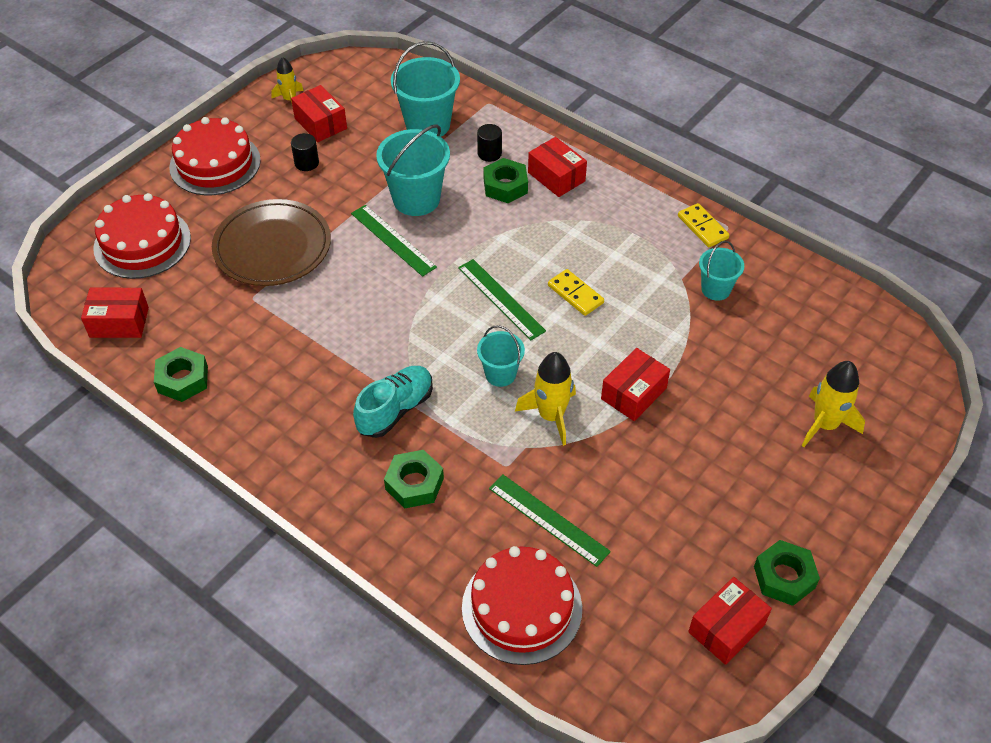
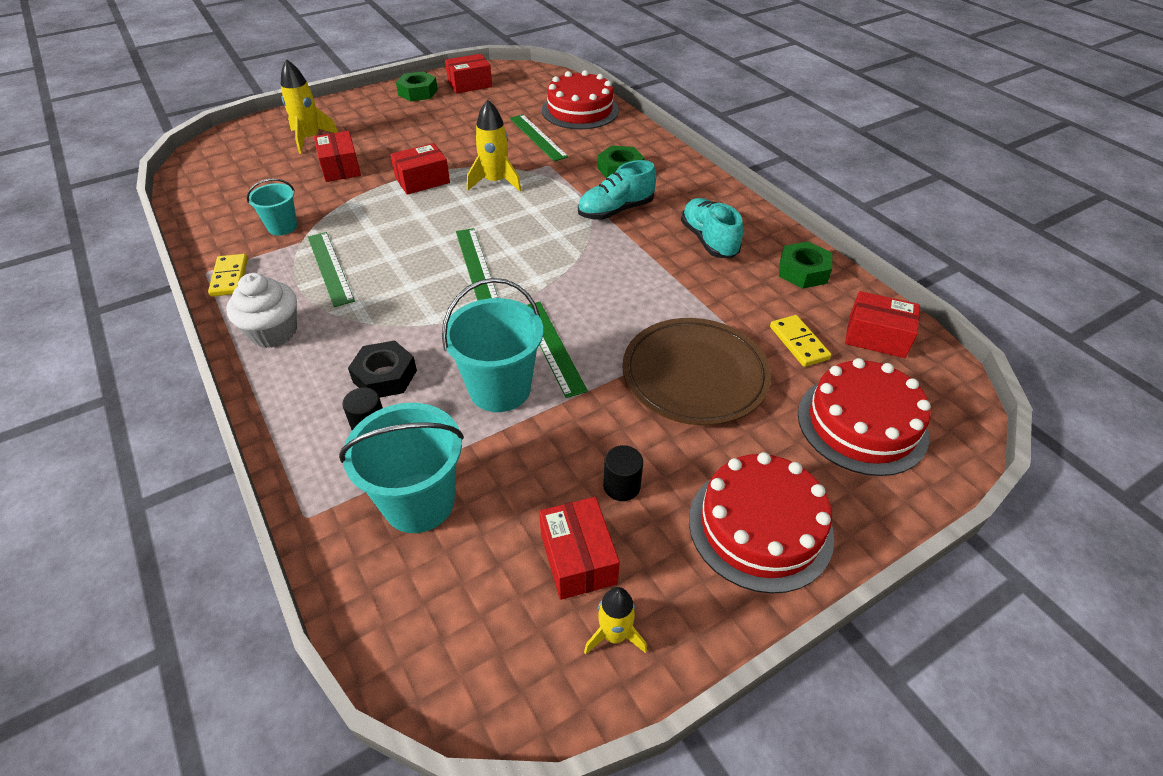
camera: 160 degrees left, 5 degrees down
turquoise bucket [477,325,525,387] -> none
green nut [483,158,528,203] -> black nut [348,340,417,398]
red box [528,137,587,197] -> red box moved to [314,131,361,182]
yellow domino [548,269,604,316] -> yellow domino moved to [770,315,832,367]
none -> white cupcake [226,273,297,348]
none -> green ruler [308,232,355,307]
none -> turquoise shoe [681,198,743,258]

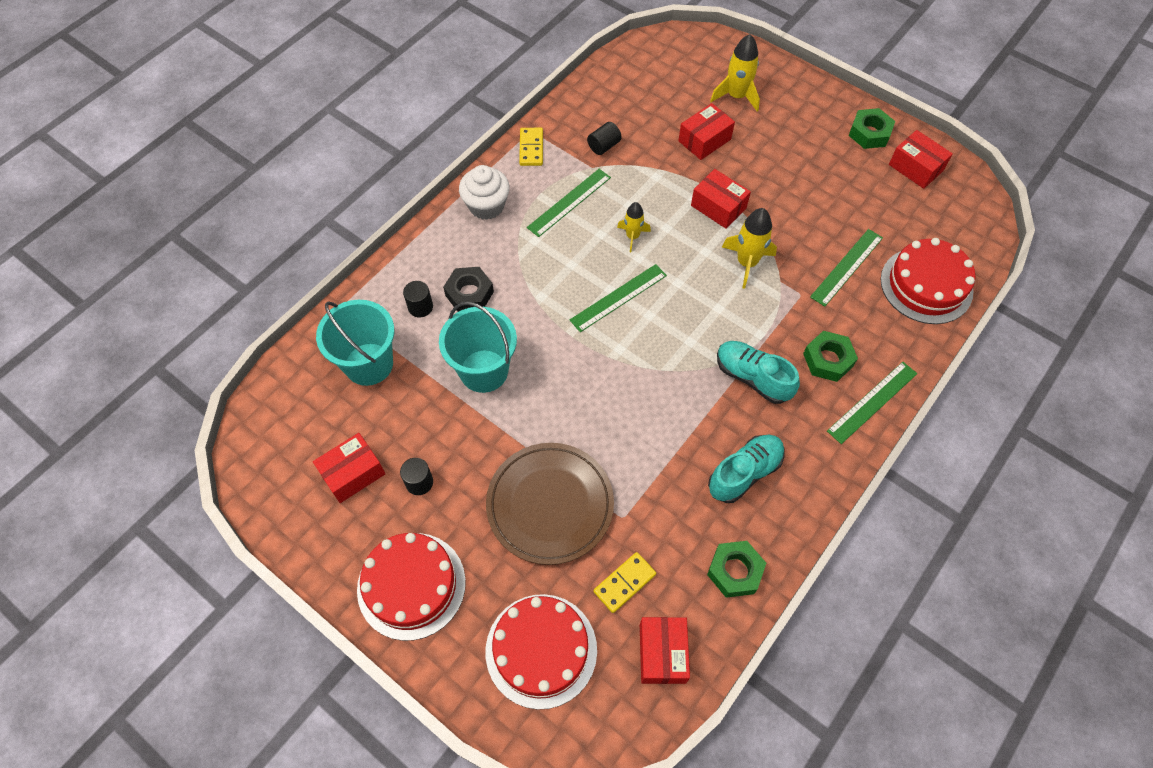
camera: 70 degrees right, 15 degrees up
yellow domino [208,254,248,297] -> yellow domino turned 60 degrees counterclockwise [519,128,543,166]
turquoise bucket [247,179,297,236] -> black cylinder [587,122,622,155]
green ruler [527,302,588,398] -> green ruler moved to [827,362,917,444]
yellow rocket [584,587,647,654] -> yellow rocket moved to [617,202,651,252]

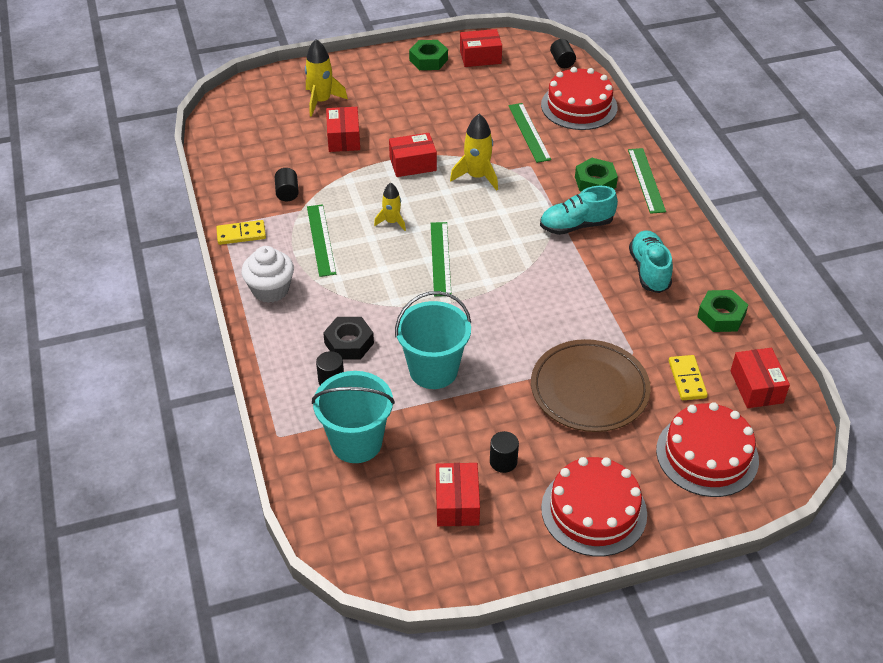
camera: 55 degrees left, 15 degrees down
yellow domino [519,128,543,166] -> yellow domino turned 45 degrees counterclockwise [216,220,266,245]
red box [640,617,690,684] -> red box turned 45 degrees clockwise [731,348,790,408]
none -> black cylinder [550,39,576,68]

